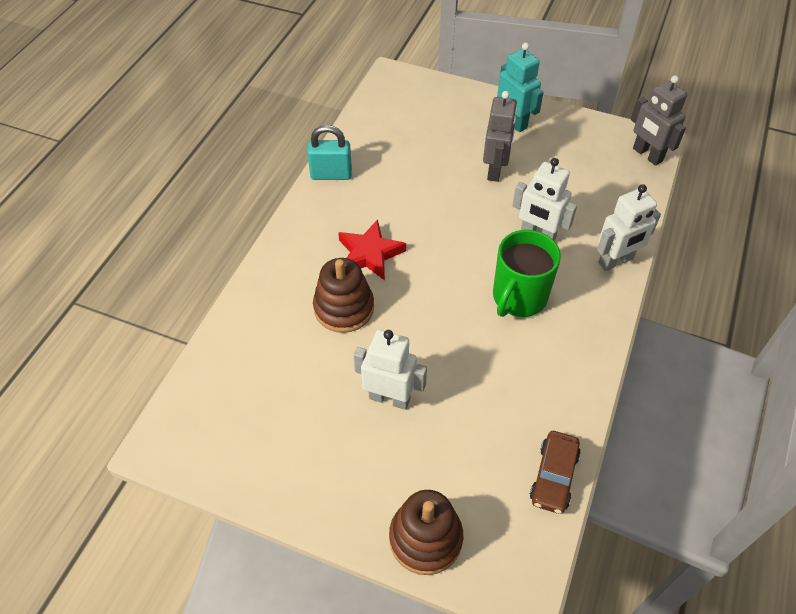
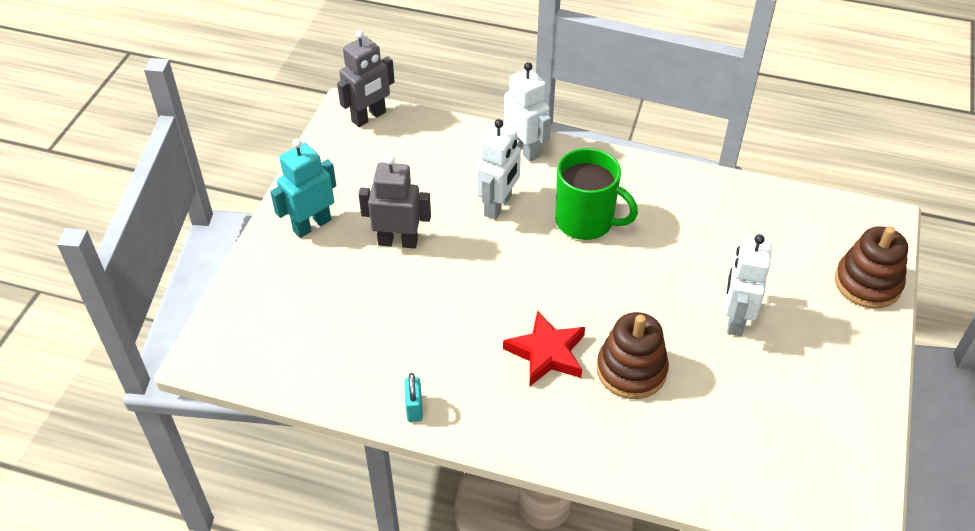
camera: 95 degrees left, 5 degrees down
turquoise padlock [307,125,352,180] -> turquoise padlock [404,373,423,422], size x0.61
brown car [530,431,581,514] -> none

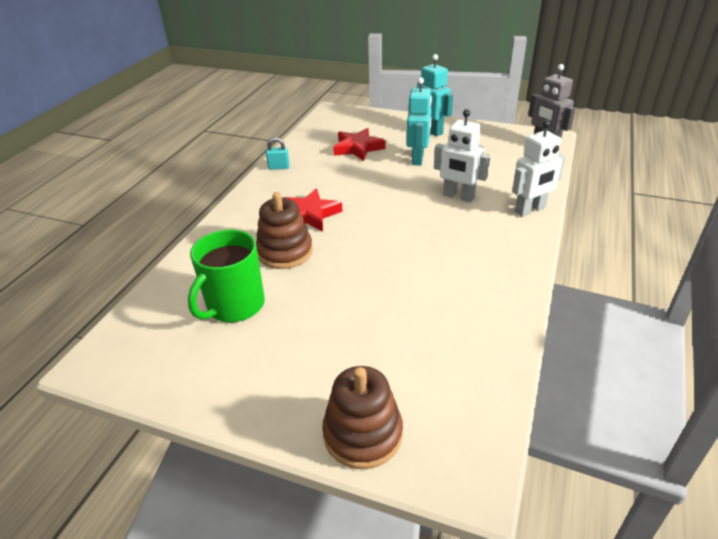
camera: 95 degrees right, 10 degrees down
grey robot [359,156,431,249] -> turquoise robot [407,77,432,165]
green mug [555,148,638,240] -> green mug moved to [188,229,265,322]
white robot [724,234,772,336] -> none
none -> red star [333,128,385,161]

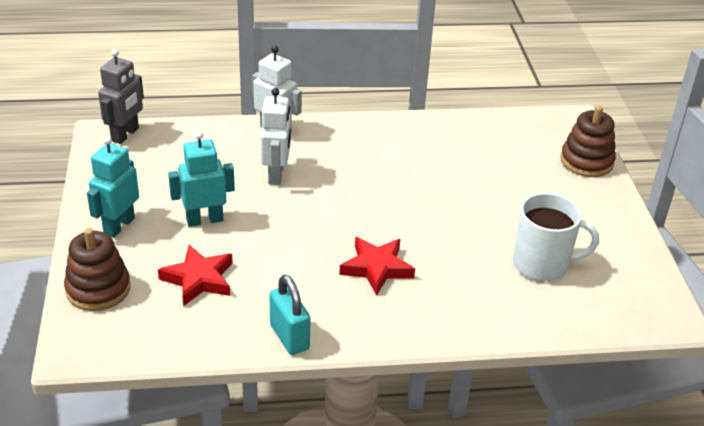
camera: 120 degrees left, 0 degrees up
green mug [188,229,265,322] -> white mug [513,193,599,281]
brown stacking toy [256,192,313,269] -> brown stacking toy moved to [64,228,131,311]
turquoise padlock [266,137,289,170] -> turquoise padlock [269,275,310,355], size x1.65

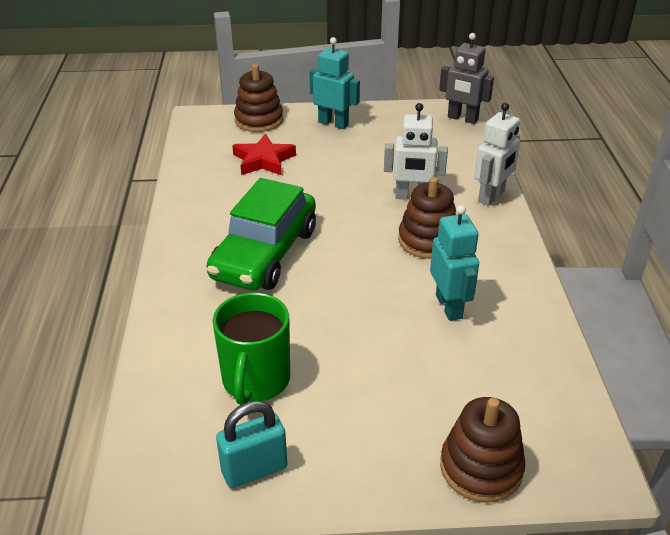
camera: 95 degrees right, 0 degrees up
turquoise robot [168,131,235,227] -> turquoise robot moved to [430,205,479,321]
turquoise padlock [269,275,310,355] -> turquoise padlock moved to [216,401,287,488]
red star [339,237,415,295] -> green car [207,178,316,290]
white mug [513,193,599,281] -> green mug [212,293,290,405]
none -> brown stacking toy [398,177,456,259]

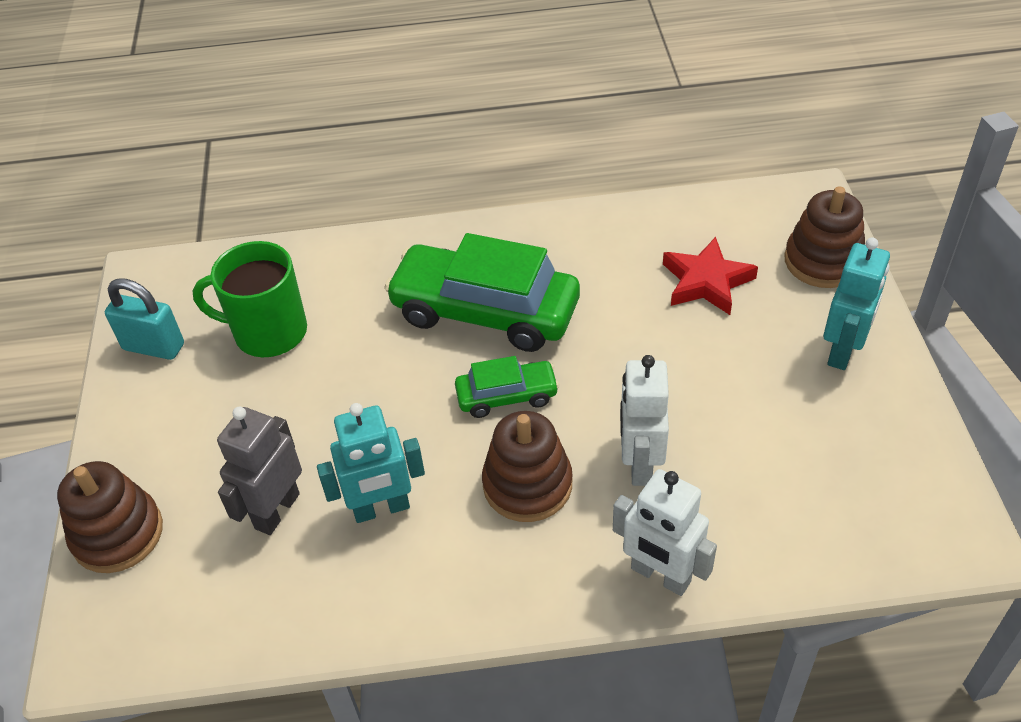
camera: 90 degrees right, 10 degrees up
turquoise padlock [216,401,287,488] -> turquoise padlock turned 45 degrees counterclockwise [105,278,184,360]
grey robot [439,33,494,124] -> grey robot moved to [217,407,302,535]
none -> green car [455,356,559,418]

